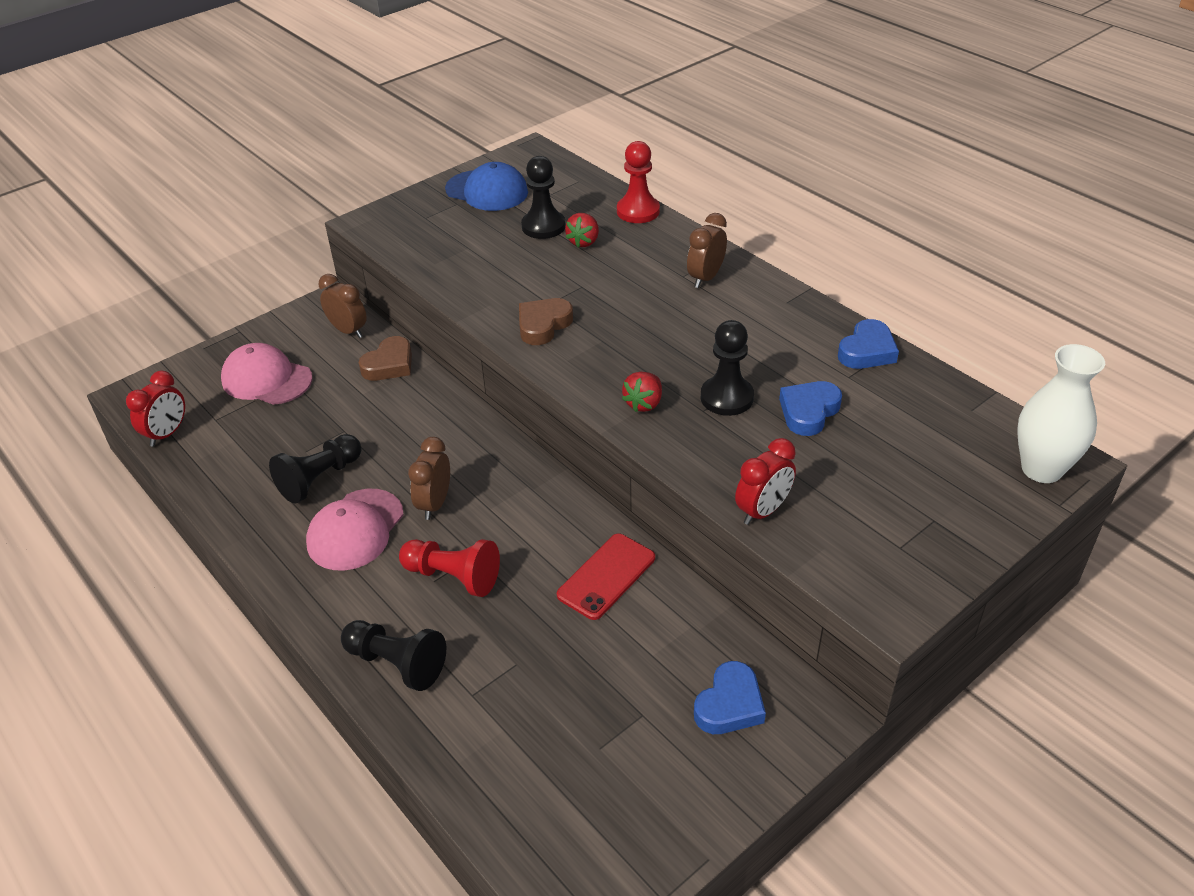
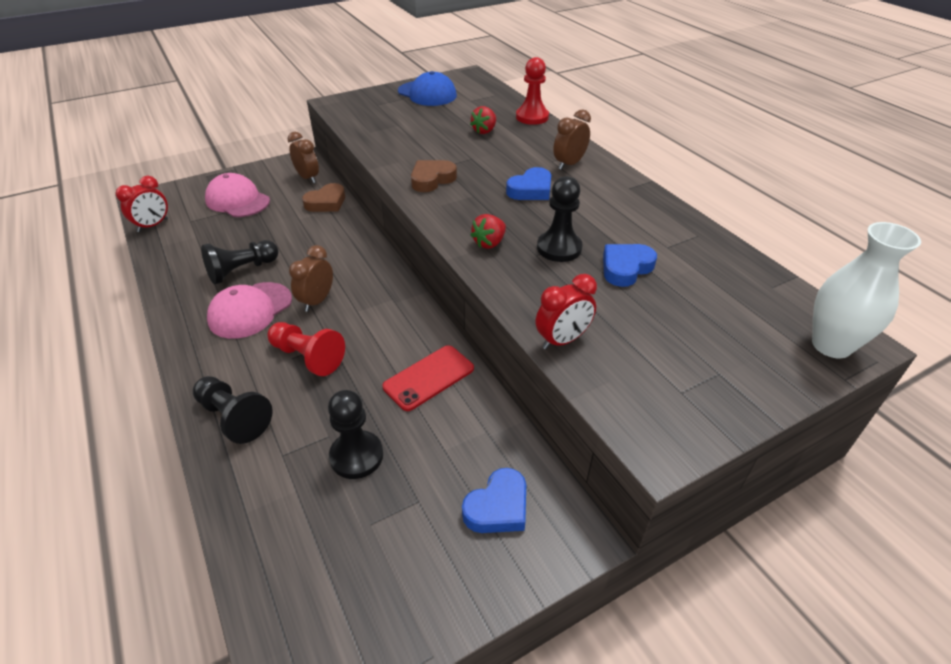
camera: 10 degrees right, 0 degrees up
black pawn [521,156,565,239] -> black pawn moved to [328,390,383,479]
blue heart [838,319,899,369] -> blue heart moved to [506,167,551,200]

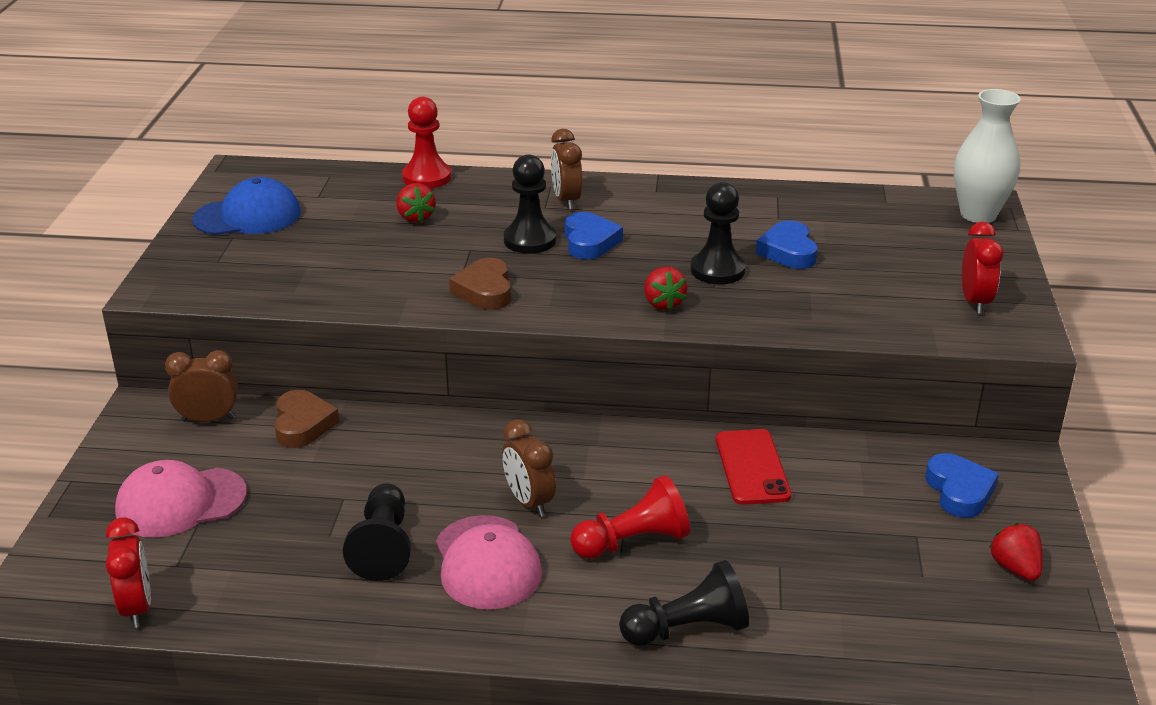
camera: 55 degrees left, 10 degrees down
black pawn [328,390,383,479] -> black pawn moved to [504,155,556,254]
red clock [536,274,597,349] -> red clock moved to [962,222,1003,314]
none -> red strawberry [989,523,1043,581]

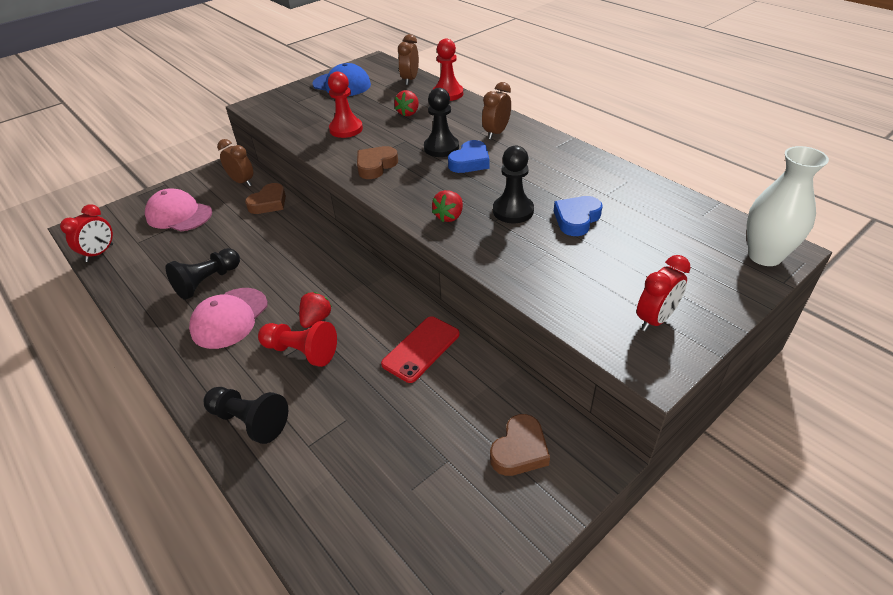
camera: 45 degrees right, 10 degrees up
brown clock [502,419,556,517] -> brown clock moved to [398,34,419,85]
blue heart [925,453,999,518] -> brown heart [490,414,550,476]
red strawberry [989,523,1043,581] -> red strawberry moved to [299,292,332,328]
none -> red pawn [328,71,363,138]

